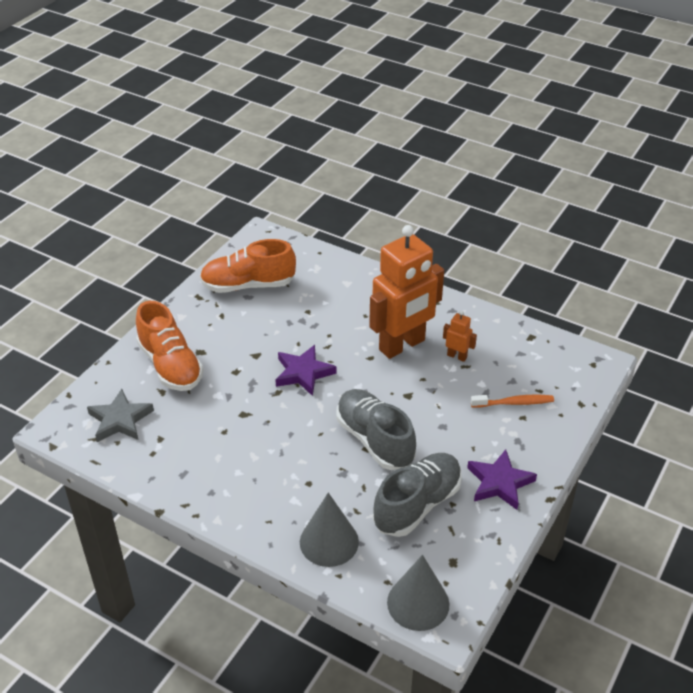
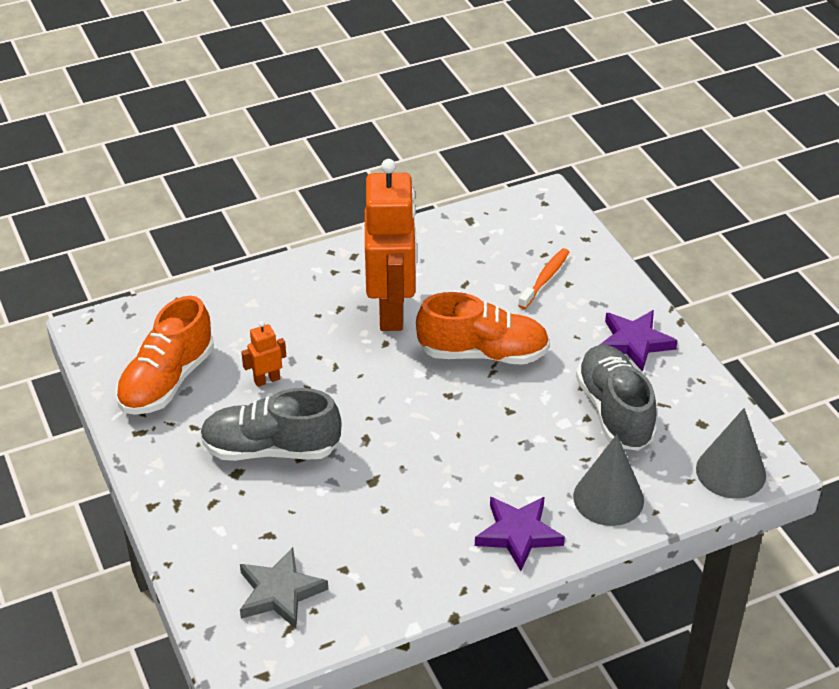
camera: 55 degrees left, 0 degrees up
orange shoe [136,301,203,391] -> orange shoe moved to [416,292,550,365]
purple star [276,345,337,396] -> purple star moved to [475,497,565,571]
grey shoe [337,389,416,470] -> grey shoe moved to [200,388,341,461]
orange robot [443,311,477,362] -> orange robot moved to [241,321,286,387]

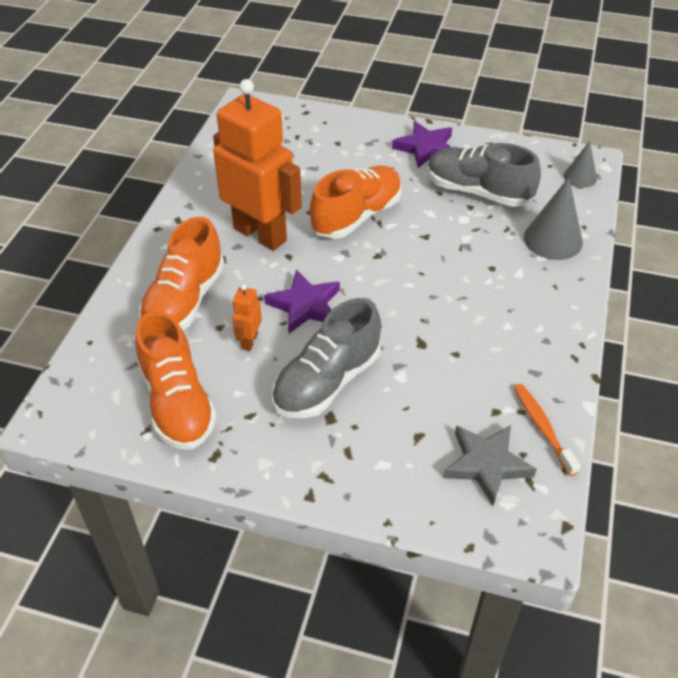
camera: 50 degrees left, 5 degrees up
purple star [475,497,565,571] -> purple star moved to [264,270,340,333]
orange toothbrush [518,248,569,309] -> orange toothbrush moved to [514,384,581,476]
grey cone [696,408,766,499] -> grey cone [563,141,597,188], size x0.61
none -> orange shoe [139,217,225,330]

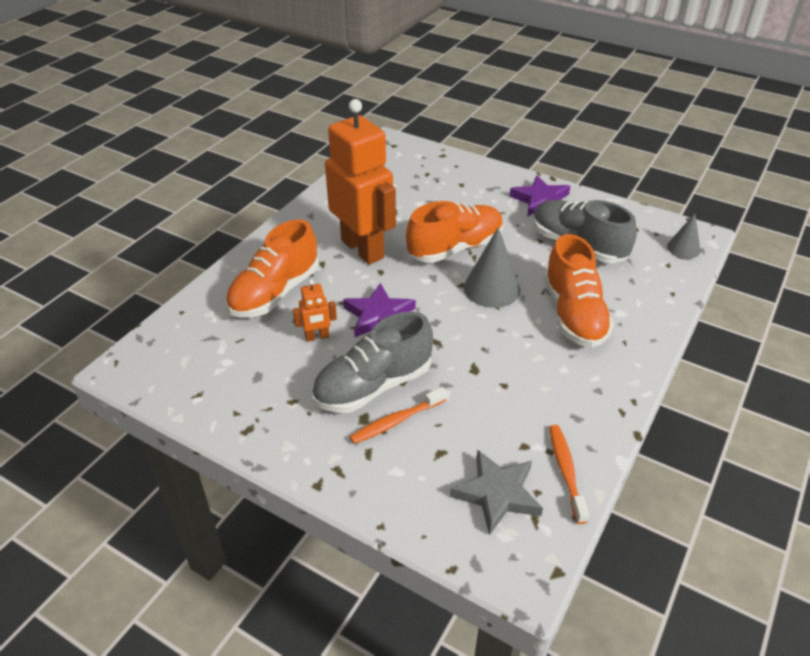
camera: 15 degrees right, 5 degrees down
orange shoe [135,311,217,450] -> orange shoe moved to [544,234,614,348]
orange robot [232,284,262,351] -> orange robot turned 135 degrees counterclockwise [293,279,337,342]
grey cone [524,177,583,260] -> grey cone moved to [463,227,520,308]
none -> orange toothbrush [350,387,447,444]

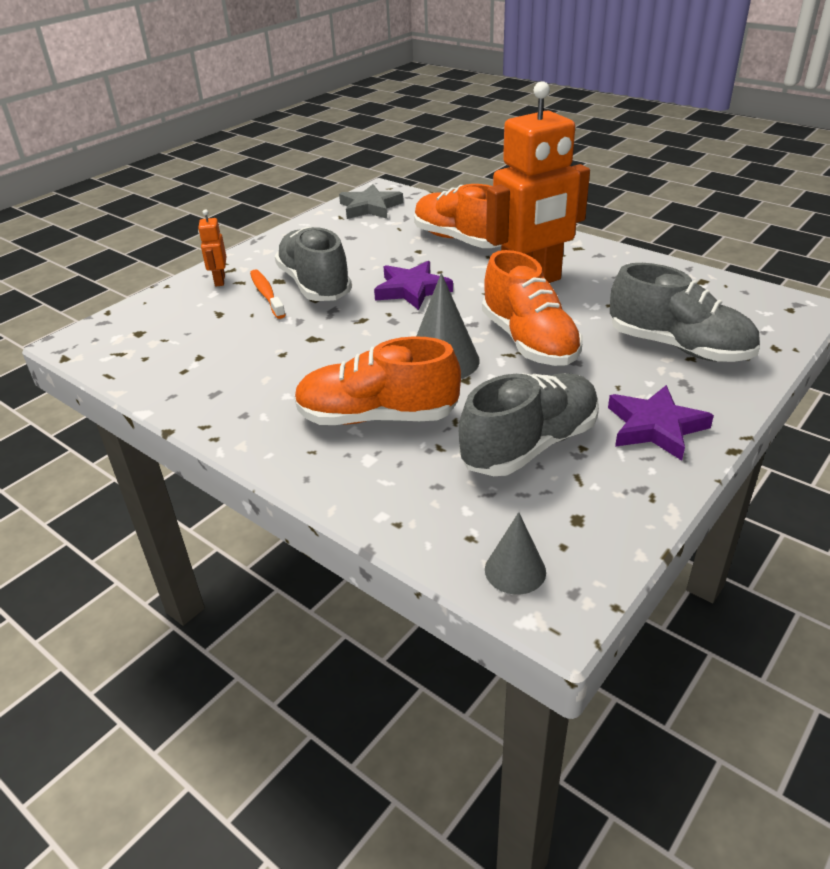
camera: 100 degrees right, 5 degrees down
orange robot [293,279,337,342] -> orange robot moved to [198,209,227,286]
grey star [450,449,543,535] -> grey star moved to [339,184,403,219]
orange toothbrush [549,425,589,524] -> none
none -> grey shoe [610,263,760,362]

